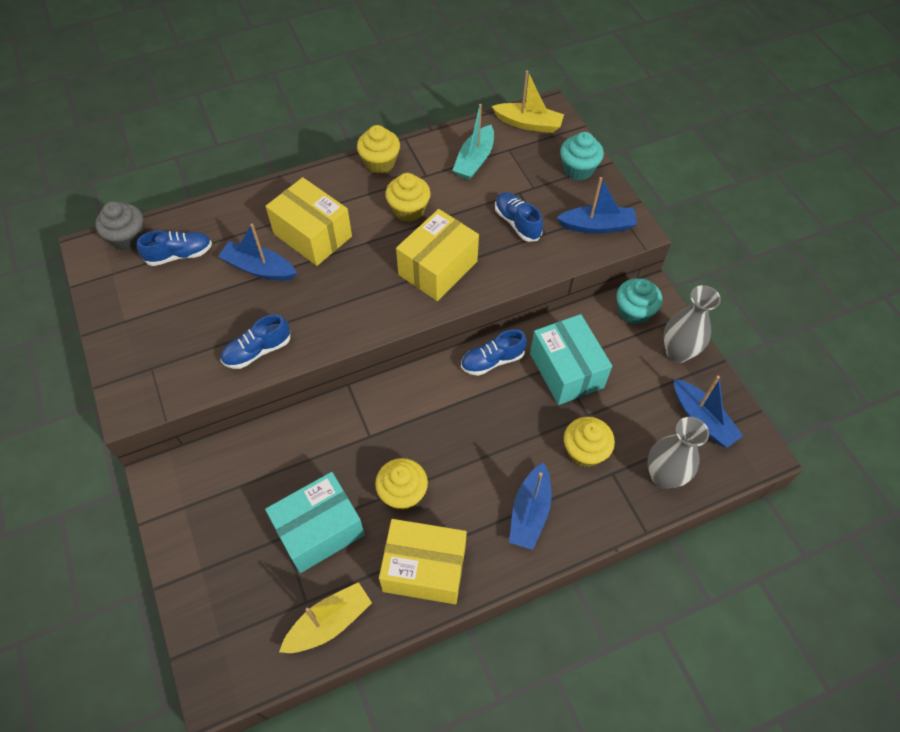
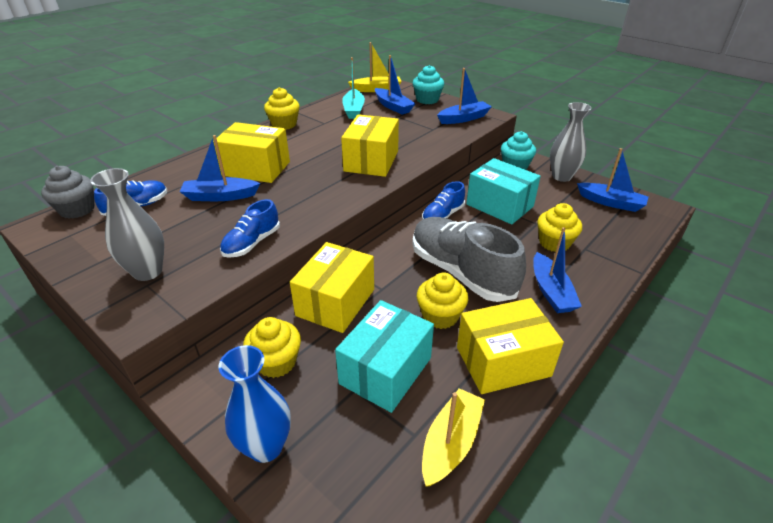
camera: 25 degrees left, 20 degrees down
yellow cupcake [385,173,431,222] -> yellow cupcake moved to [243,317,301,378]
blue shoe [495,192,543,242] -> none
grey vase [647,417,709,489] -> grey vase moved to [90,168,164,281]
none -> blue vase [219,345,291,463]
none -> yellow box [290,242,374,333]
none -> blue boat [375,55,416,115]
none -> grey shoe [412,217,526,302]

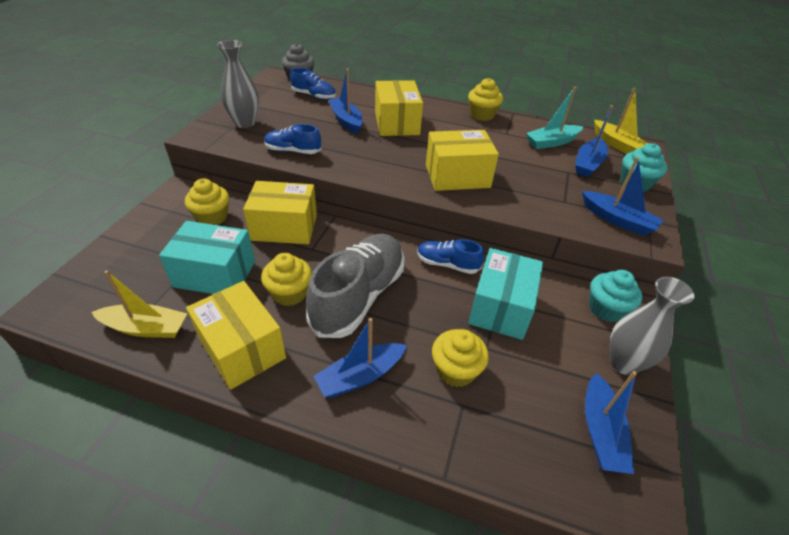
camera: 65 degrees right, 5 degrees up
blue vase [219,345,291,463] -> none

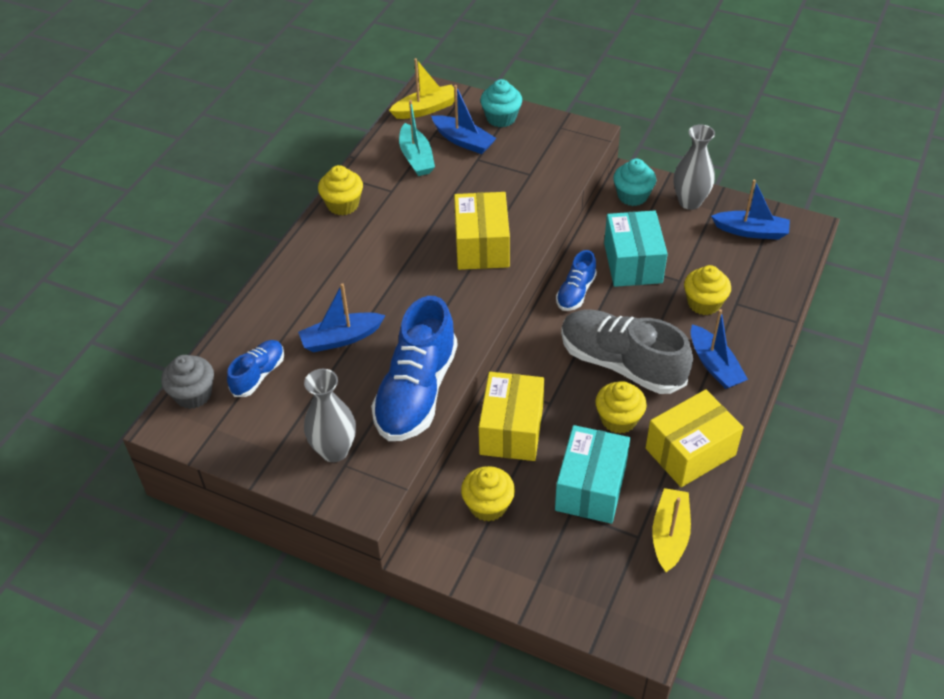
camera: 80 degrees left, 5 degrees up
blue shoe [264,124,321,154] -> blue shoe [371,296,458,441], size x1.96
yellow box [375,80,423,136] -> none
turquoise box [468,248,543,340] -> turquoise box turned 60 degrees clockwise [604,210,668,287]
blue boat [582,157,664,236] -> none

